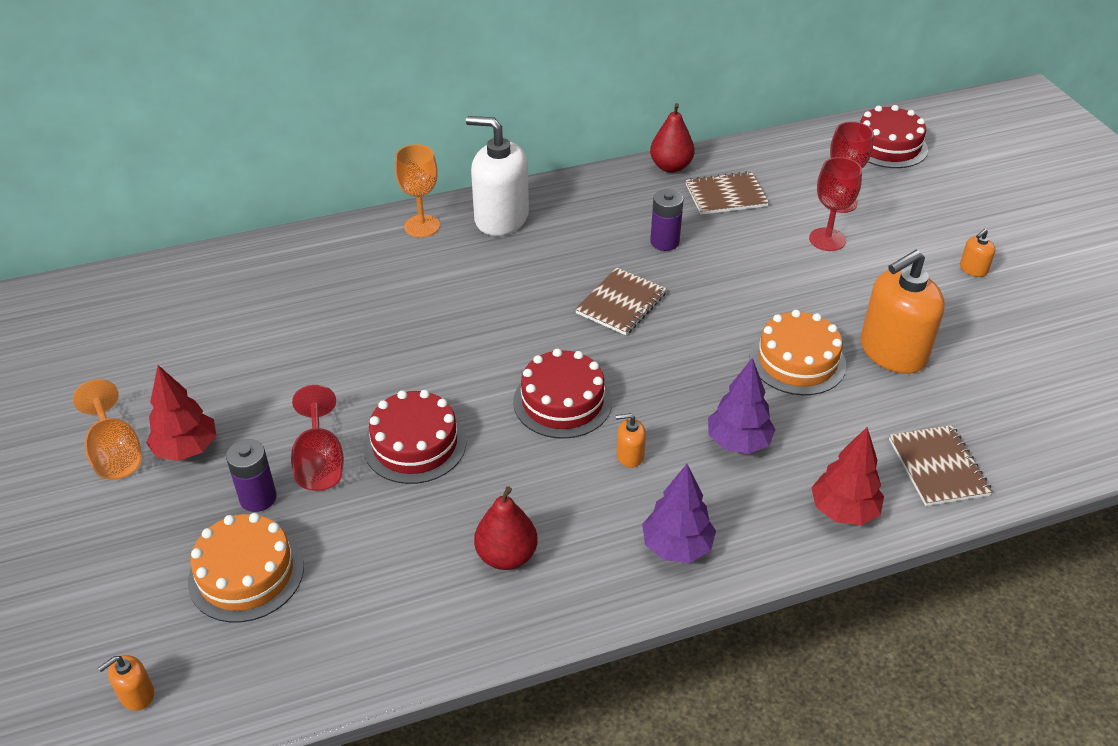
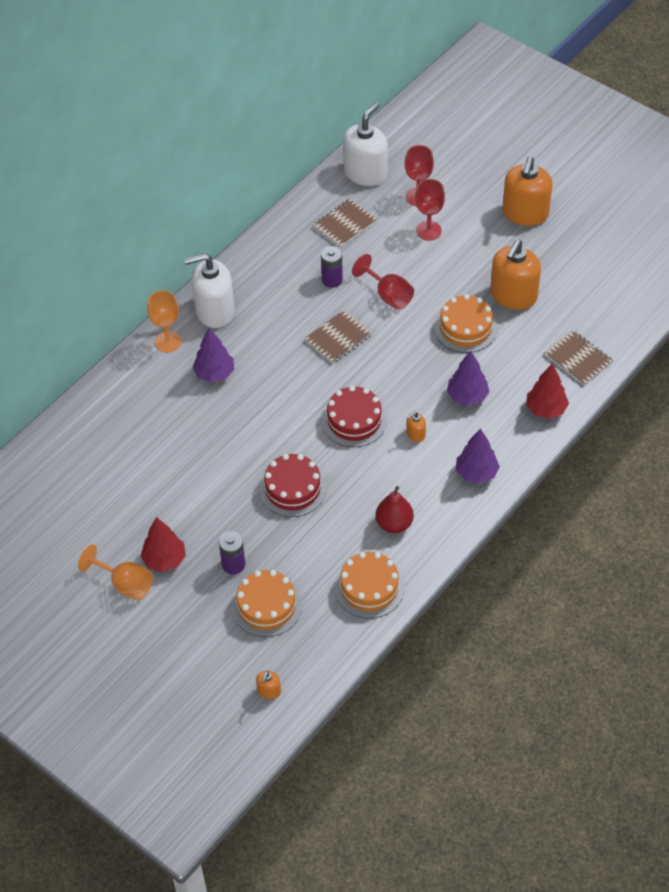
camera: 30 degrees left, 10 degrees up
red goblet [291,385,344,491] -> red goblet moved to [352,254,414,309]
brown notebook [575,268,667,335] -> brown notebook turned 45 degrees clockwise [305,309,373,364]
red pear [650,103,695,173] -> none
red cake [860,105,928,168] -> none
orange soap dispenser [960,229,995,277] -> orange soap dispenser [502,156,552,226], size x2.34
none -> purple tree [192,328,234,383]
none -> orange cake [335,552,405,619]
none -> white soap dispenser [343,102,388,186]

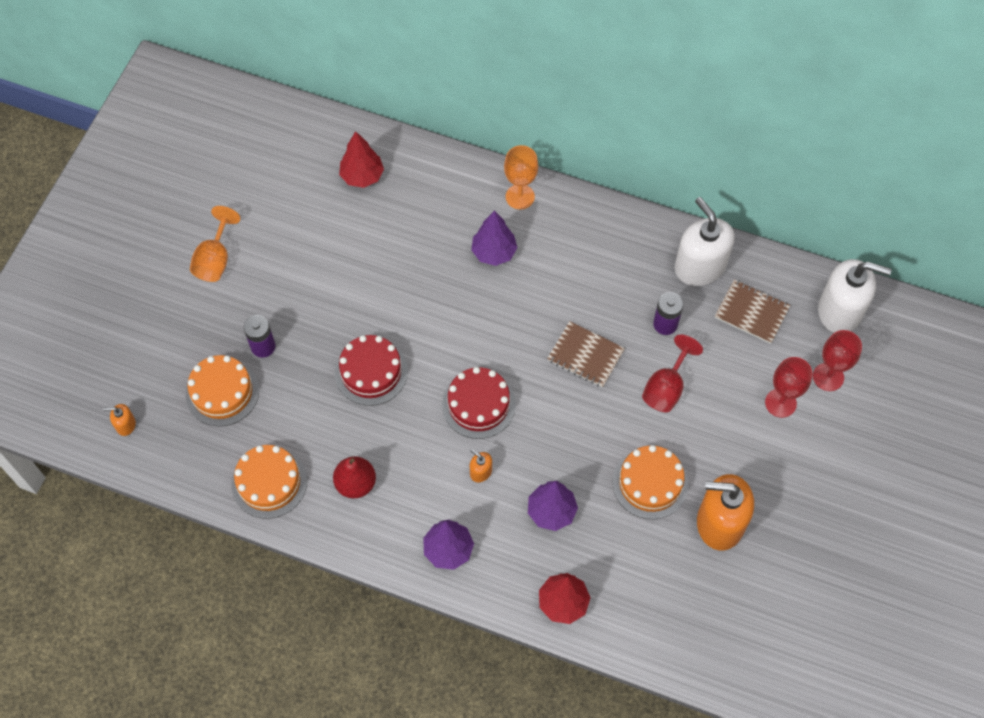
camera: 70 degrees right, 10 degrees up
red tree [141,517,186,572] -> red tree moved to [339,131,384,188]
white soap dispenser [184,253,235,328] -> white soap dispenser moved to [675,197,735,286]
orange soap dispenser [502,156,552,226] -> none
brown notebook [544,330,613,385] -> none

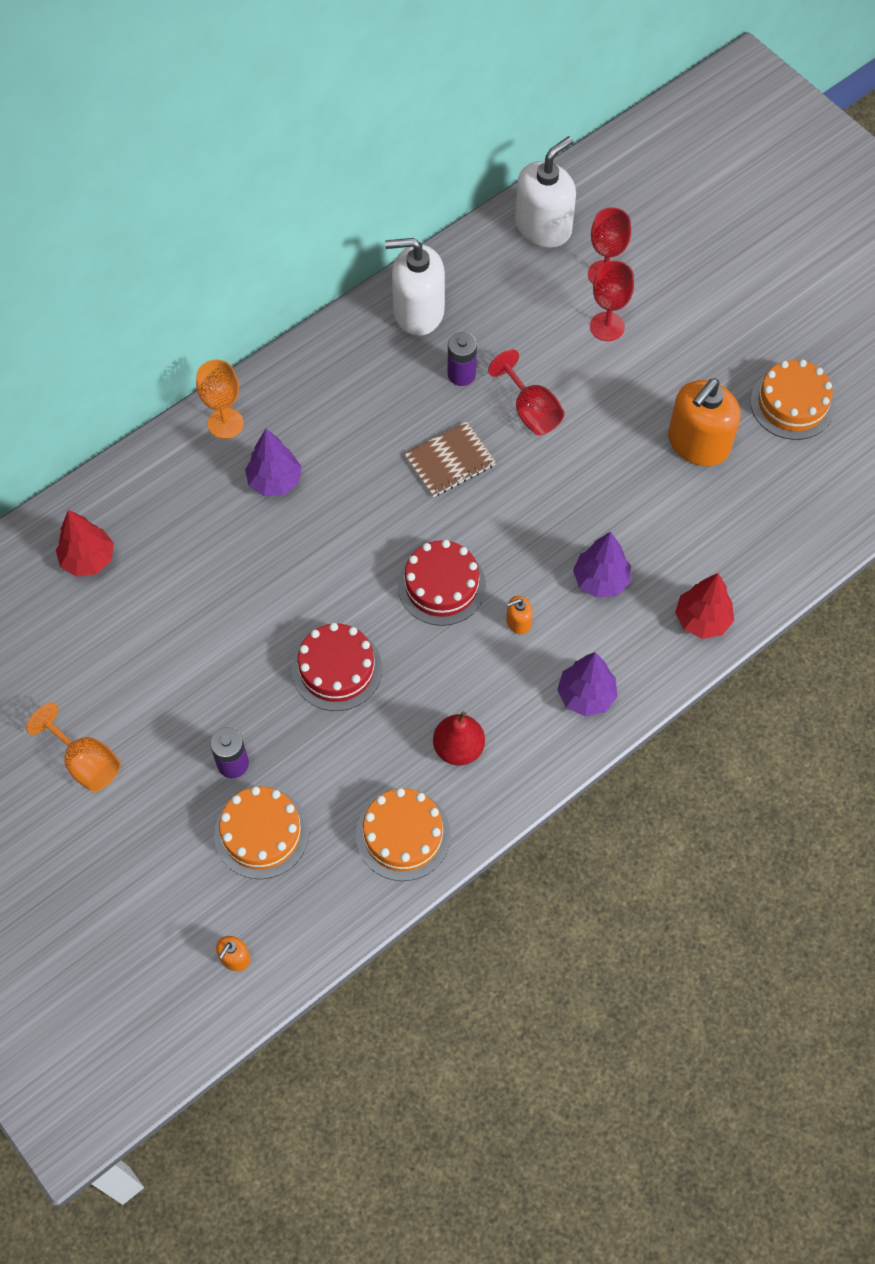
camera: 60 degrees left, 0 degrees up
orange cake [613,445,688,519] -> orange cake moved to [750,359,835,440]
brown notebook [715,279,791,344] -> none

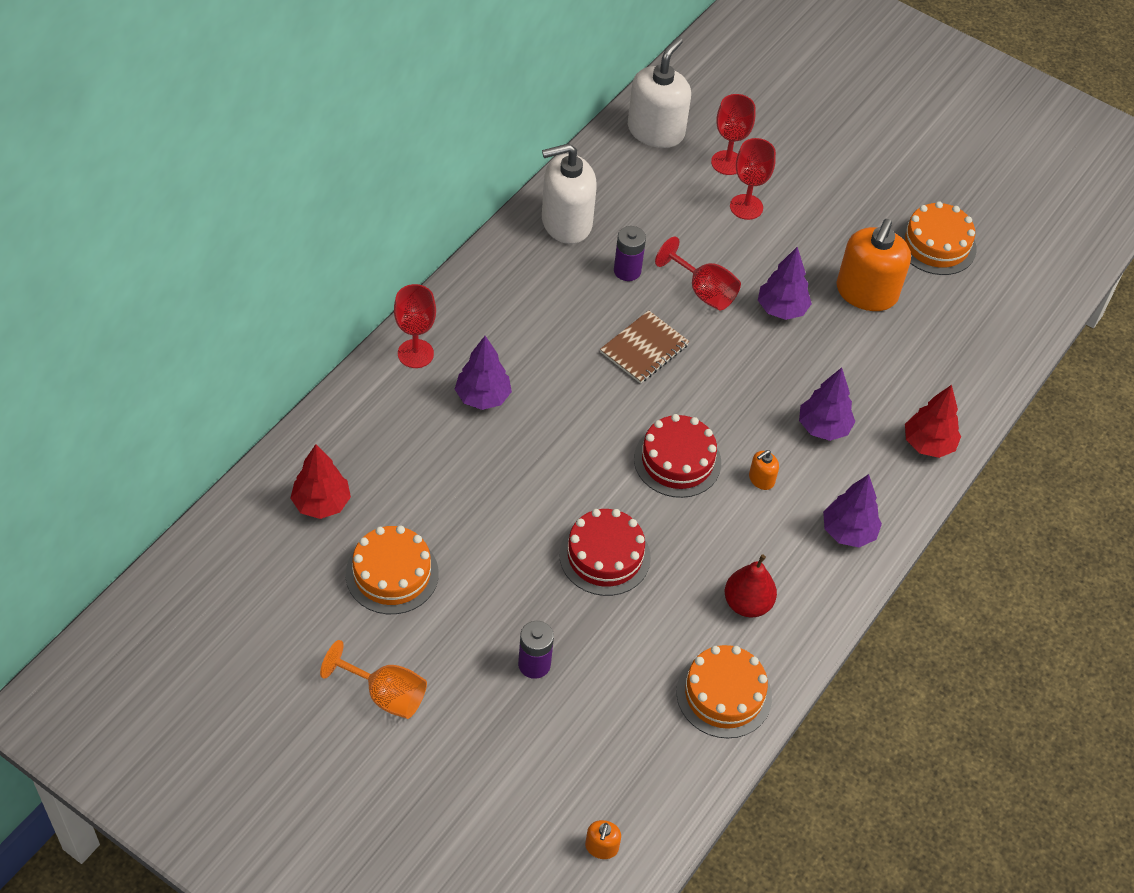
camera: 20 degrees left, 10 degrees down
orange goblet [196,360,244,439] -> red goblet [394,284,436,368]
orange cake [214,786,309,879] -> orange cake moved to [346,526,439,614]
none -> purple tree [758,247,812,320]

